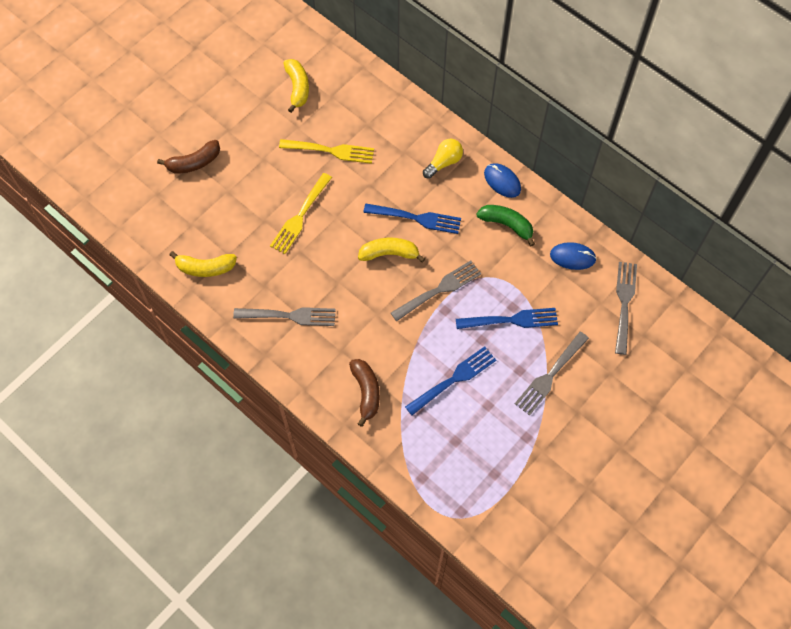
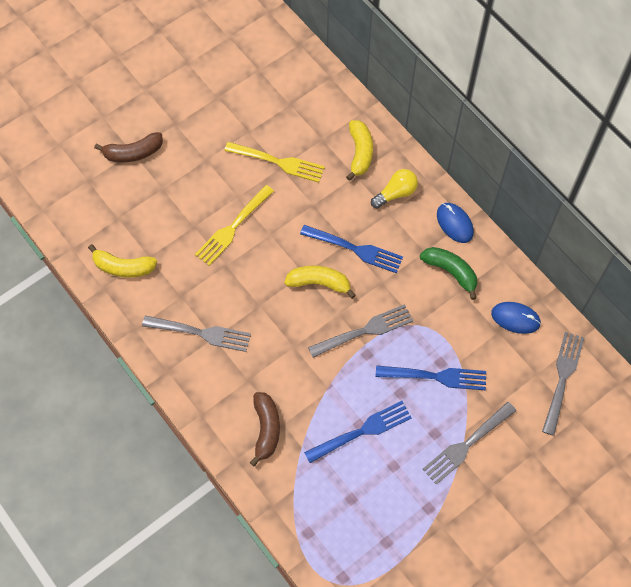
camera: 10 degrees right, 0 degrees up
yellow banana [284,59,309,113] -> yellow banana moved to [346,120,373,181]

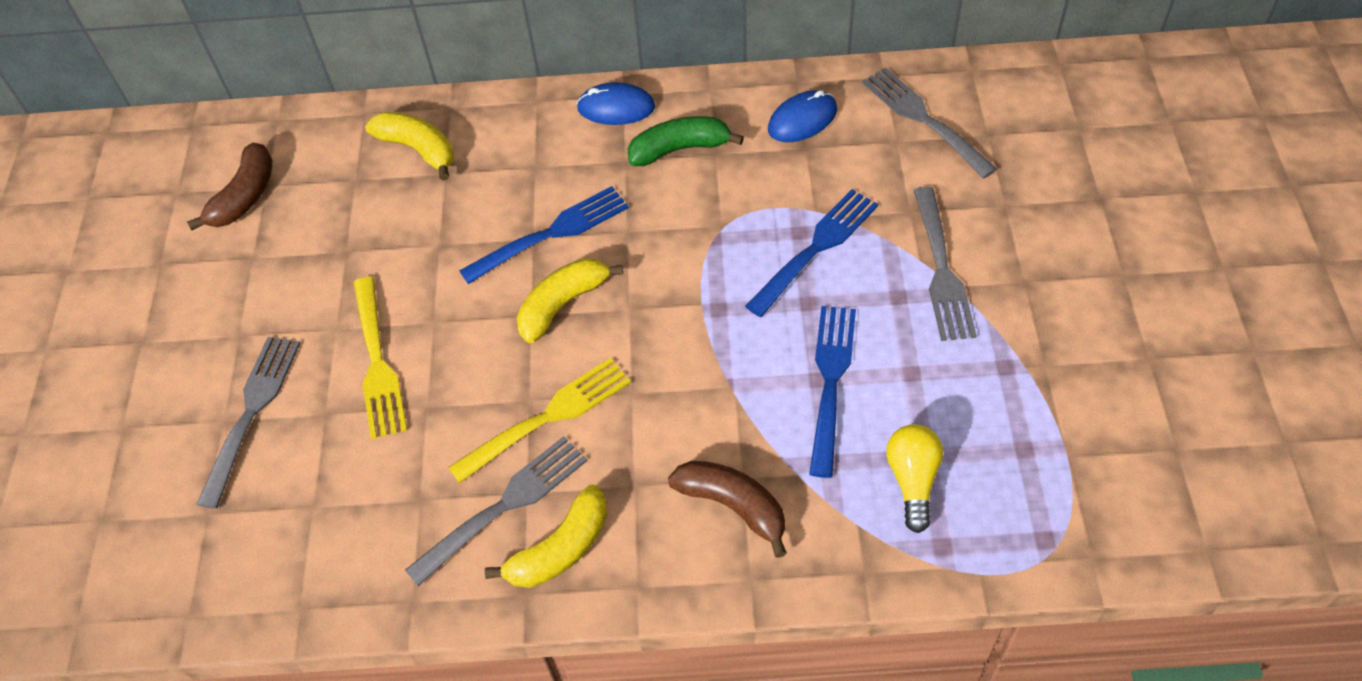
camera: 50 degrees left, 10 degrees down
yellow banana [88,244,157,278] -> yellow banana moved to [485,485,607,588]
brown banana [94,132,163,163] -> brown banana moved to [187,143,272,230]
yellow fork [224,142,325,183] -> yellow fork moved to [448,358,631,483]
grey fork [308,304,413,358] -> grey fork moved to [196,337,300,509]
yellow light bulb [371,169,418,208] -> yellow light bulb moved to [886,424,943,533]

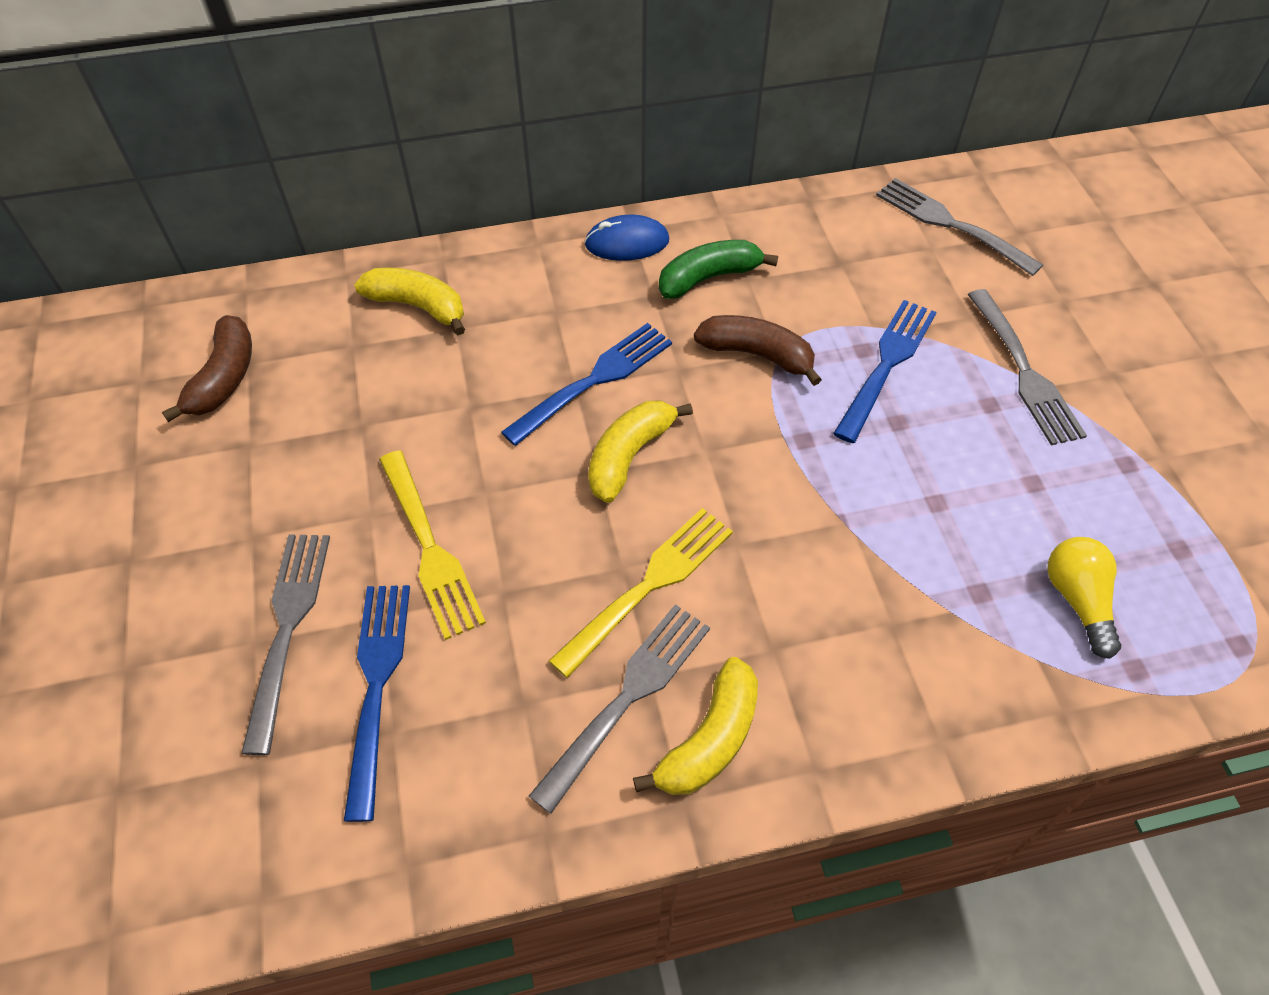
camera: 15 degrees left, 0 degrees up
brown banana [668,461,787,558] -> brown banana moved to [694,315,822,386]
blue mouse [768,90,837,142] -> none
blue fork [809,306,856,478] -> blue fork moved to [344,585,410,822]

